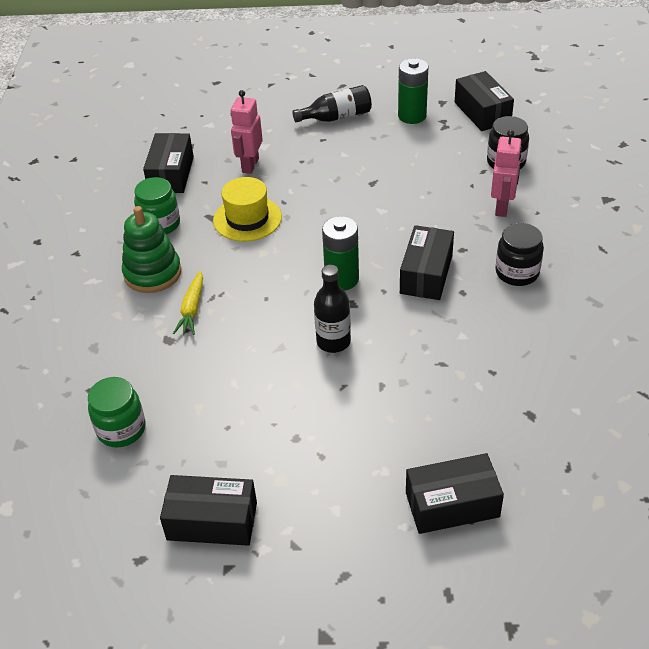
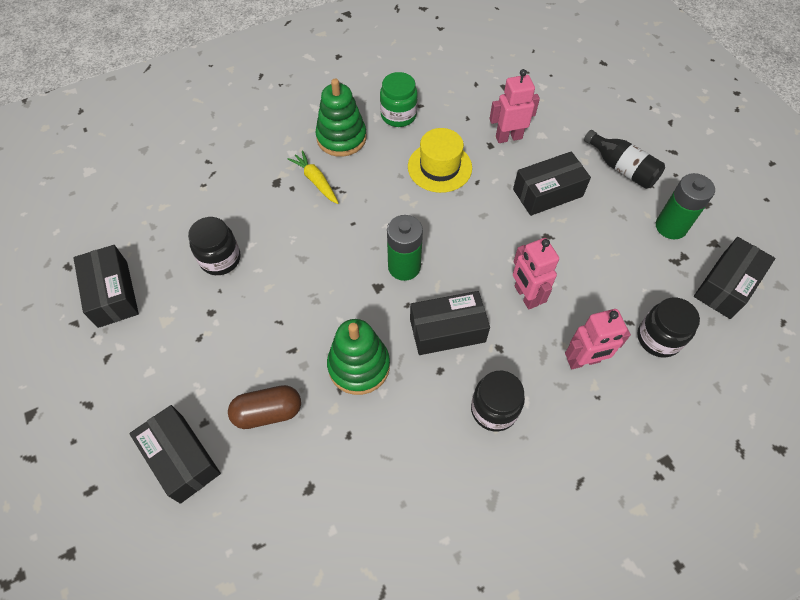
camera: 60 degrees right, 15 degrees up
green jar [88,377,146,448] -> none
black box [143,133,194,193] -> black box moved to [513,151,591,216]
yellow carrot [173,271,203,335] -> yellow carrot turned 75 degrees clockwise [288,150,338,204]
black bottle [314,265,351,353] -> none
none -> black jar [188,217,241,275]
none -> brown capsule [228,385,301,429]
none -> green stacking toy [327,319,390,395]
none -> pink robot [513,238,559,309]

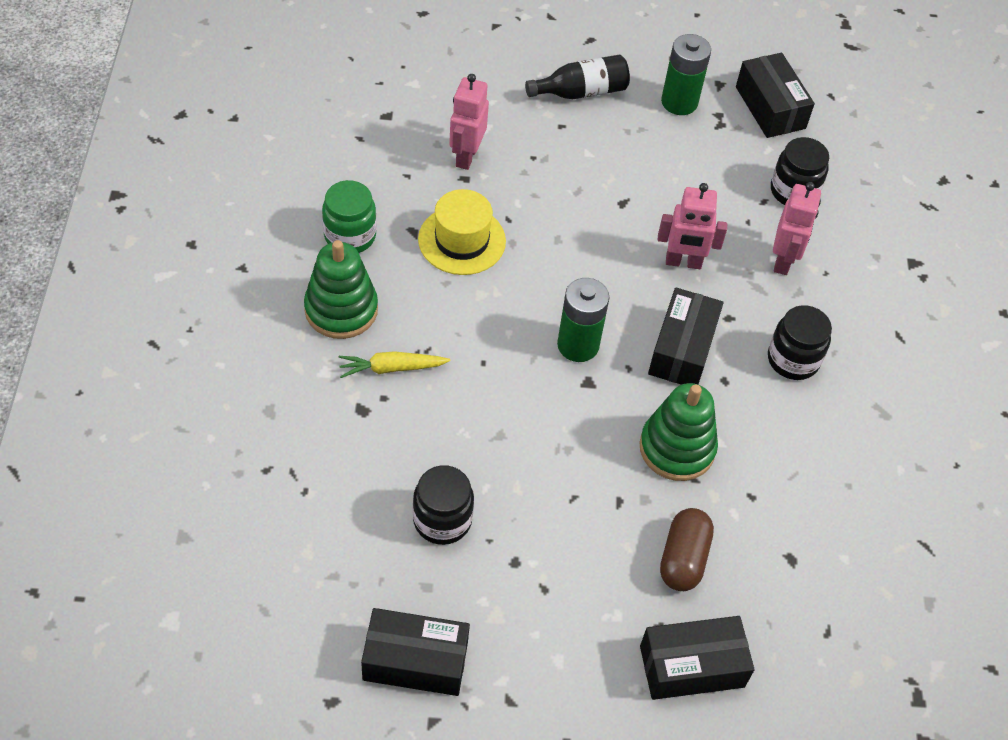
camera: 65 degrees left, 5 degrees down
black box [513,151,591,216] -> none

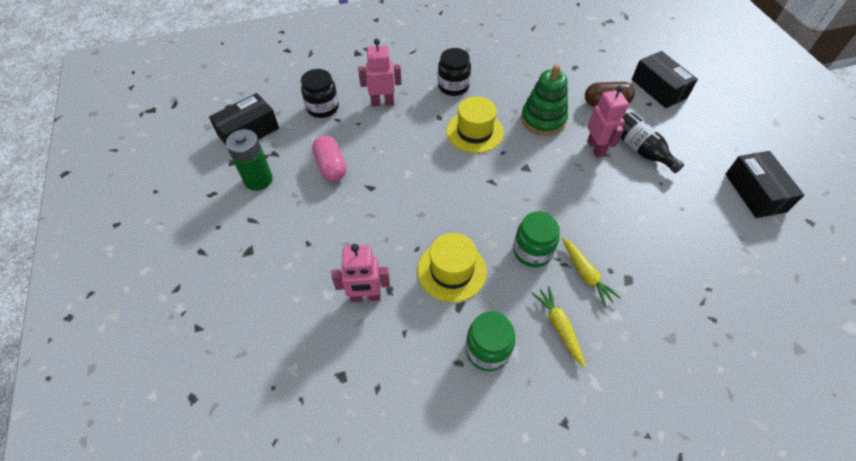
camera: 105 degrees left, 0 degrees up
green stacking toy [304,240,378,339] -> yellow carrot [531,286,586,368]
black jar [413,465,474,545] -> none
black bottle [525,54,630,99] -> black bottle moved to [620,112,684,173]
green battery [557,278,609,362] -> none
black box [648,288,724,385] -> yellow hat [446,97,504,153]
pink robot [658,183,727,269] -> pink robot moved to [587,86,629,158]
none -> pink capsule [312,135,347,181]
none -> green jar [513,211,560,267]

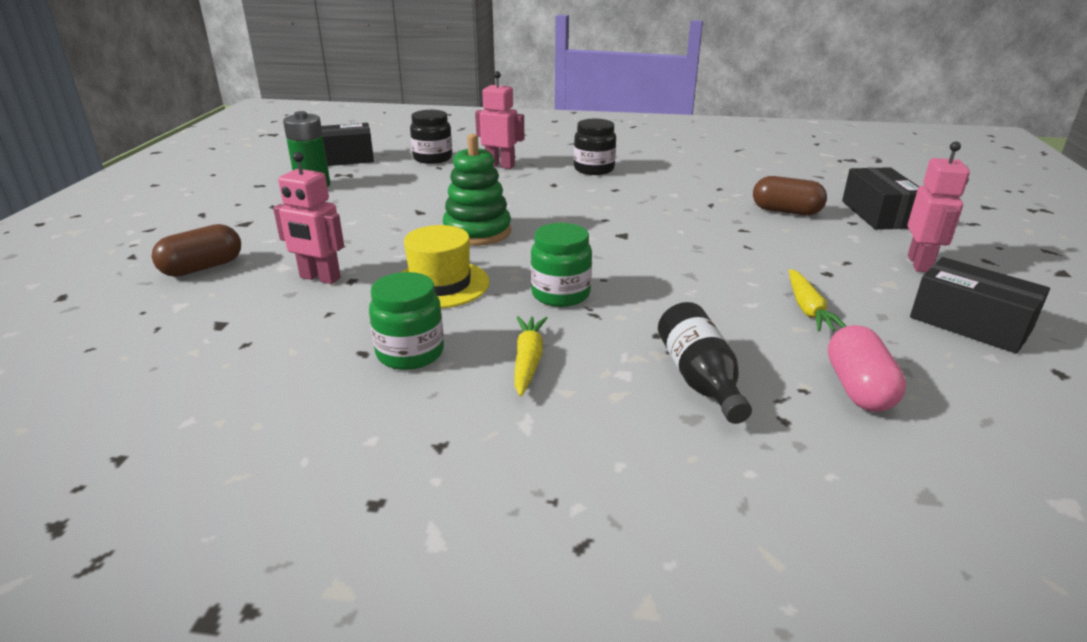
camera: 25 degrees right, 25 degrees down
pink capsule [312,135,347,181] -> pink capsule moved to [828,325,906,412]
yellow hat [446,97,504,153] -> none
green stacking toy [521,64,568,136] -> green stacking toy moved to [443,134,511,246]
yellow carrot [562,238,621,307] -> yellow carrot moved to [789,269,847,332]
pink robot [587,86,629,158] -> pink robot moved to [908,141,970,272]
black bottle [620,112,684,173] -> black bottle moved to [658,302,752,424]
black box [725,151,804,218] -> black box turned 60 degrees counterclockwise [910,257,1050,354]
none -> brown capsule [152,224,241,277]

